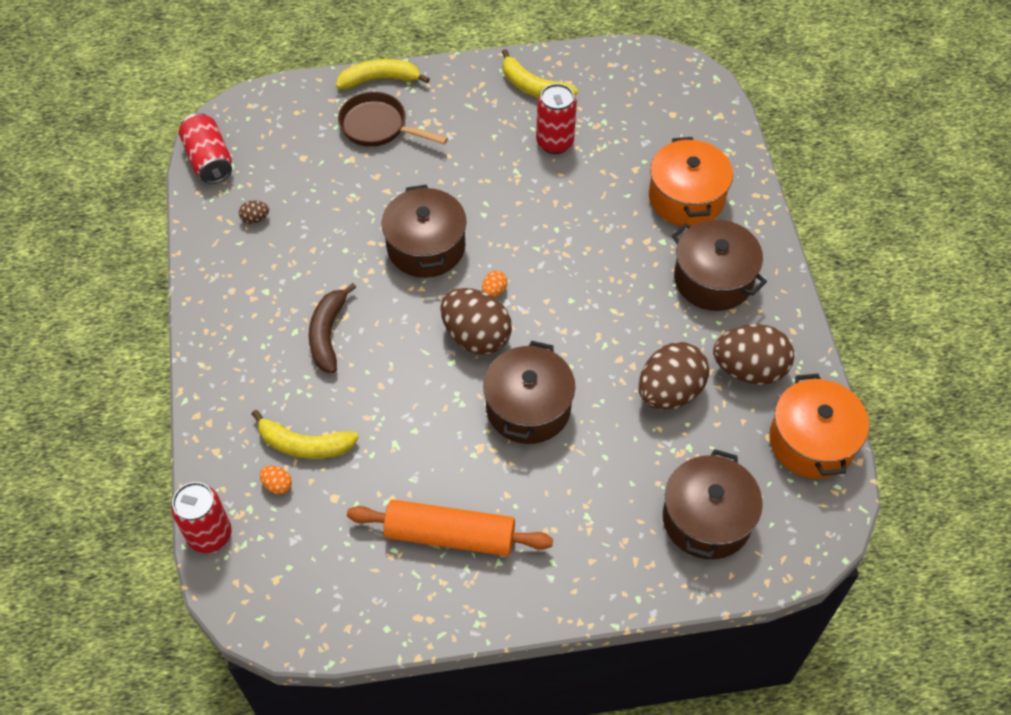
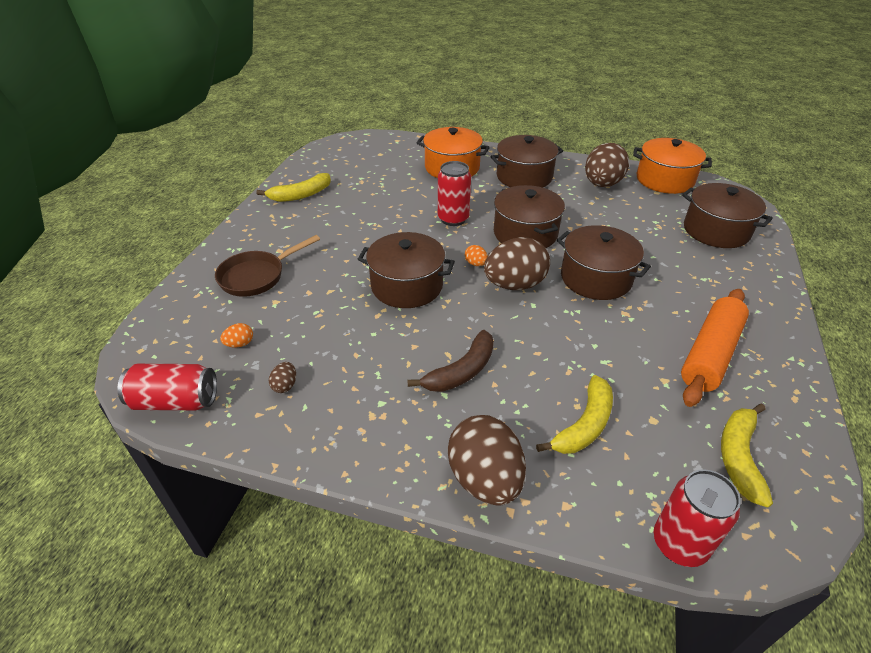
camera: 65 degrees left, 15 degrees down
orange egg [260,466,292,494] -> orange egg moved to [220,323,253,348]
brown banana [309,283,356,373] -> brown banana turned 75 degrees counterclockwise [407,330,494,392]
yellow banana [336,59,430,89] -> yellow banana moved to [721,403,773,508]
red can [536,84,577,154] -> red can moved to [438,161,471,226]
brown egg [639,342,709,410] -> brown egg moved to [448,415,526,506]
none -> brown pot [494,185,565,248]

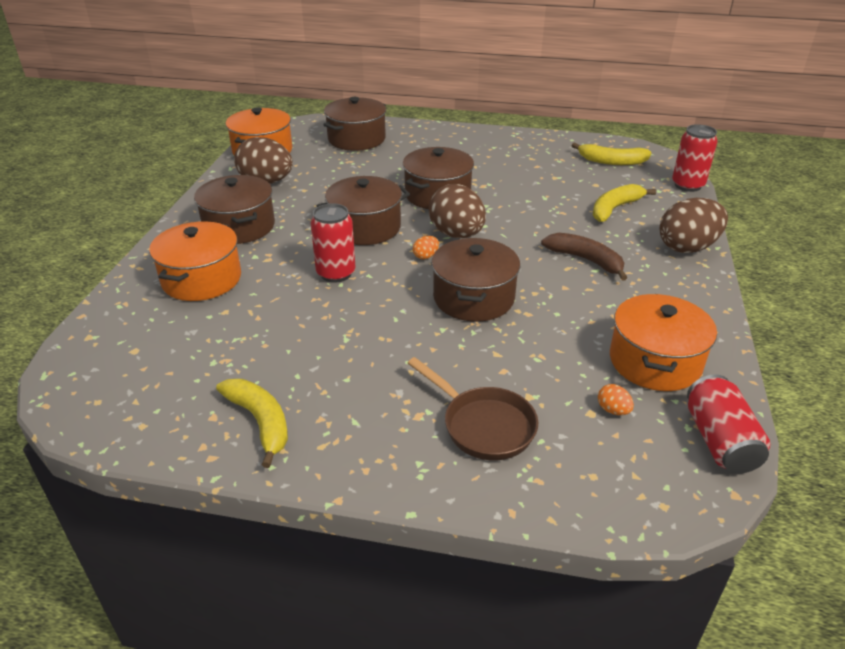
camera: 95 degrees left, 5 degrees down
brown egg [269,362,296,393] -> orange pot [610,294,717,391]
yellow banana [536,375,613,454] -> yellow banana turned 75 degrees counterclockwise [593,184,656,222]
orange rolling pin [681,289,749,407] -> none

